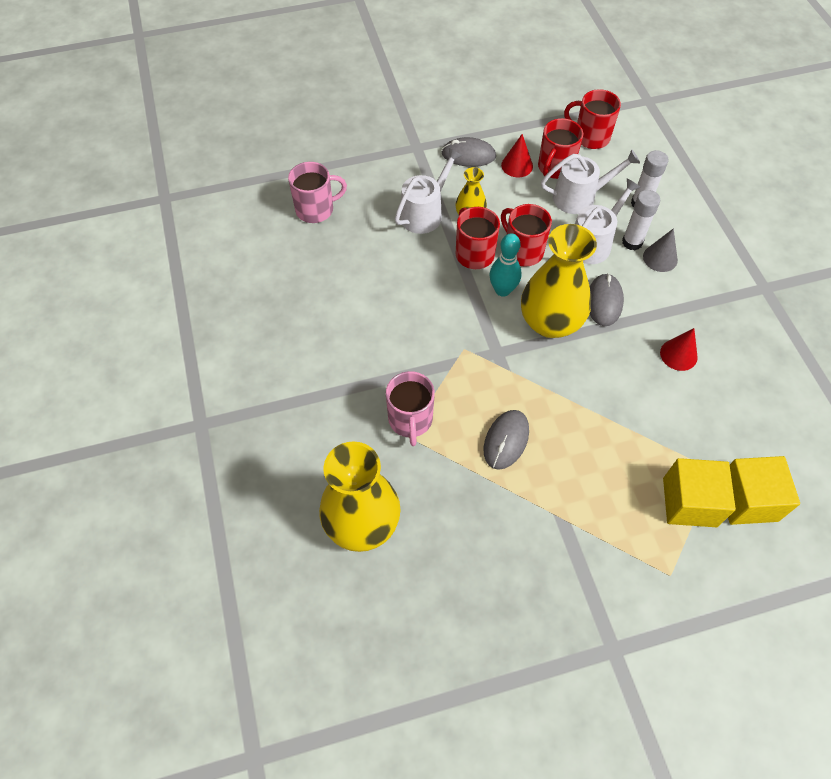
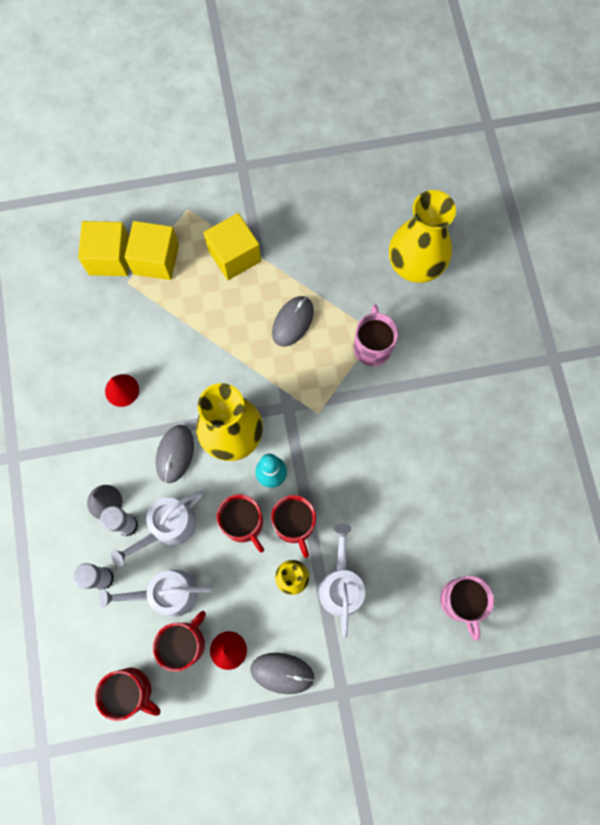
camera: 175 degrees left, 15 degrees up
pink mug [288,162,347,223] -> pink mug turned 90 degrees counterclockwise [440,576,494,641]
white watering can [395,148,463,234] -> white watering can turned 135 degrees clockwise [319,523,365,638]
none -> yellow cube [204,213,261,280]

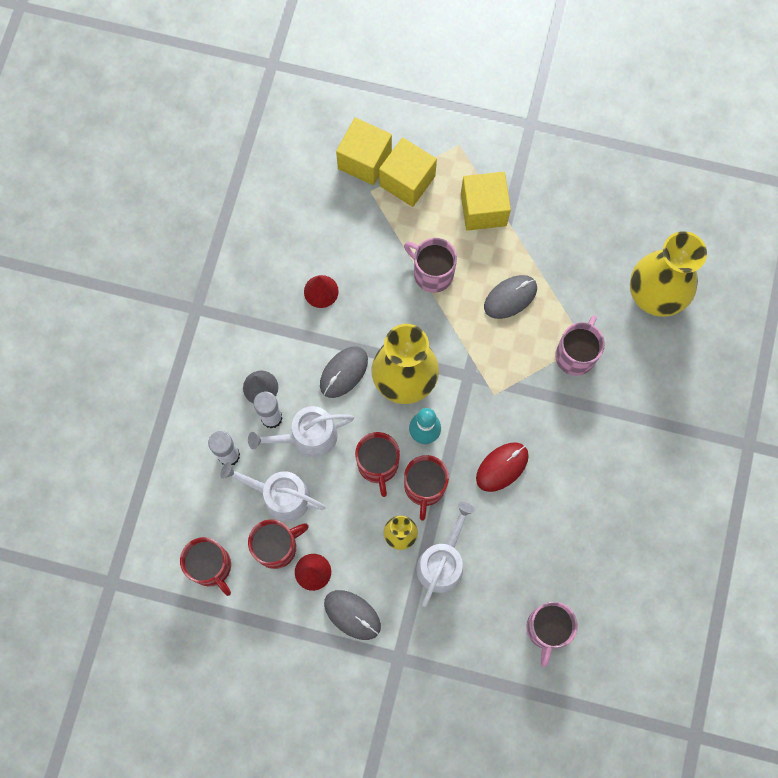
camera: 25 degrees right, 0 degrees up
none -> pink mug [404,238,457,293]
none -> red mouse [476,442,529,492]

